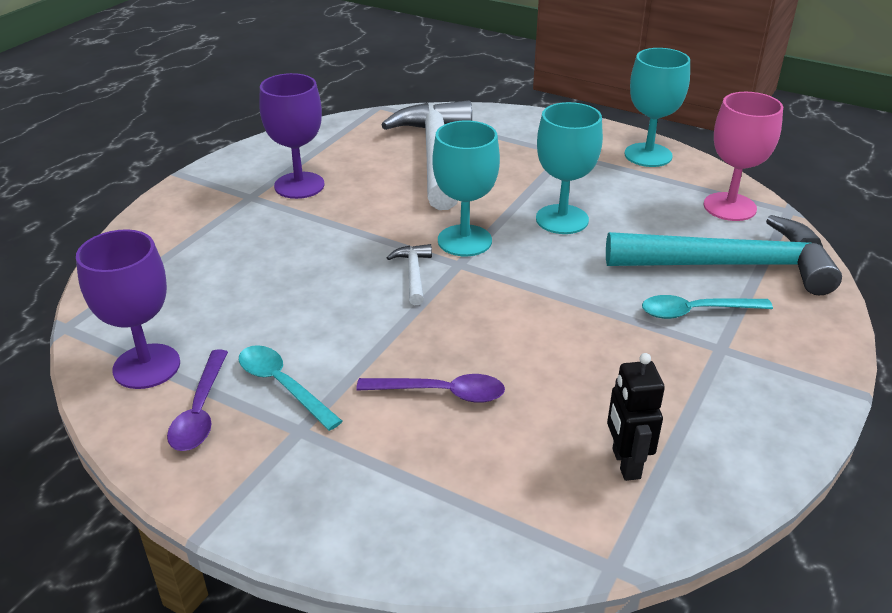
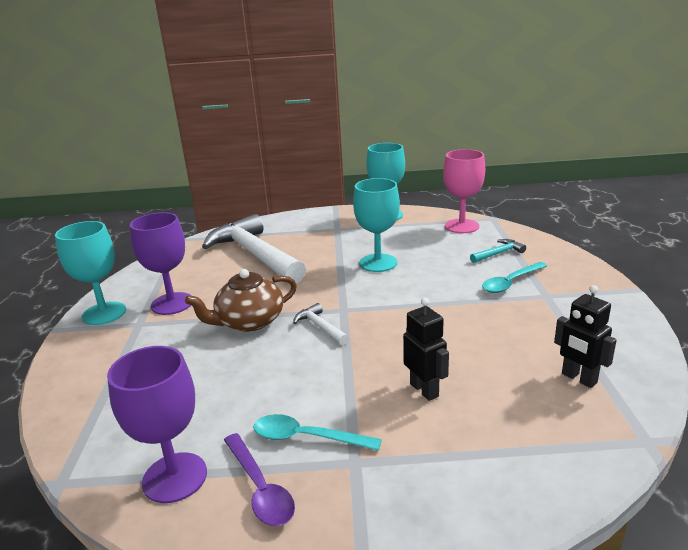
camera: 30 degrees left, 10 degrees down
purple spoon [356,374,505,403] -> black robot [403,298,449,401]
turquoise goblet [432,120,500,256] -> turquoise goblet moved to [55,221,126,325]
turquoise hammer [606,215,842,295] -> turquoise hammer [470,239,526,263], size x0.40
none -> brown teapot [185,269,297,332]

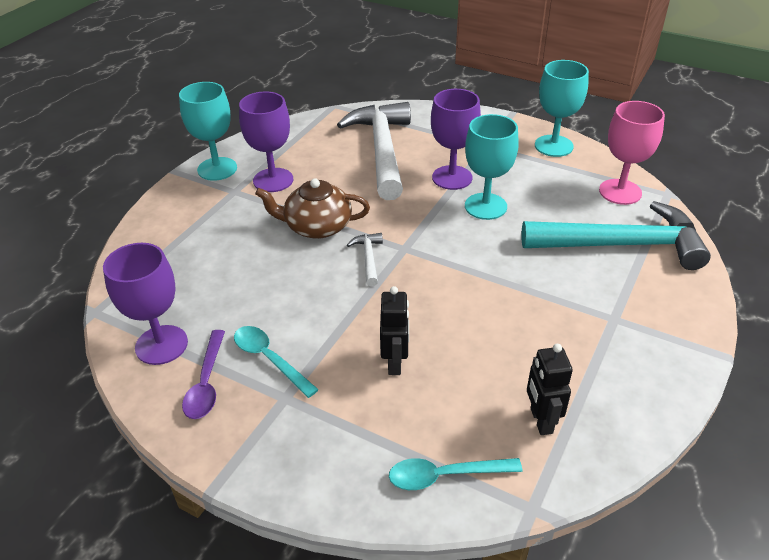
camera: 30 degrees right, 15 degrees up
turquoise hammer [470,239,526,263] -> turquoise hammer [521,201,711,270], size x2.48
turquoise spoon [482,262,547,293] -> turquoise spoon moved to [389,458,523,490]
none -> purple goblet [431,89,481,190]

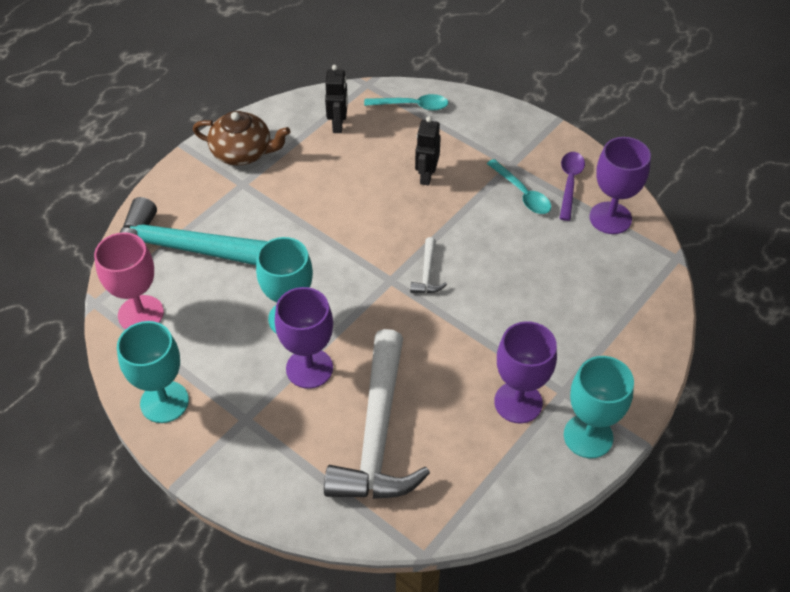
camera: 170 degrees left, 10 degrees up
brown teapot [255,179,370,239] -> brown teapot moved to [193,111,290,165]

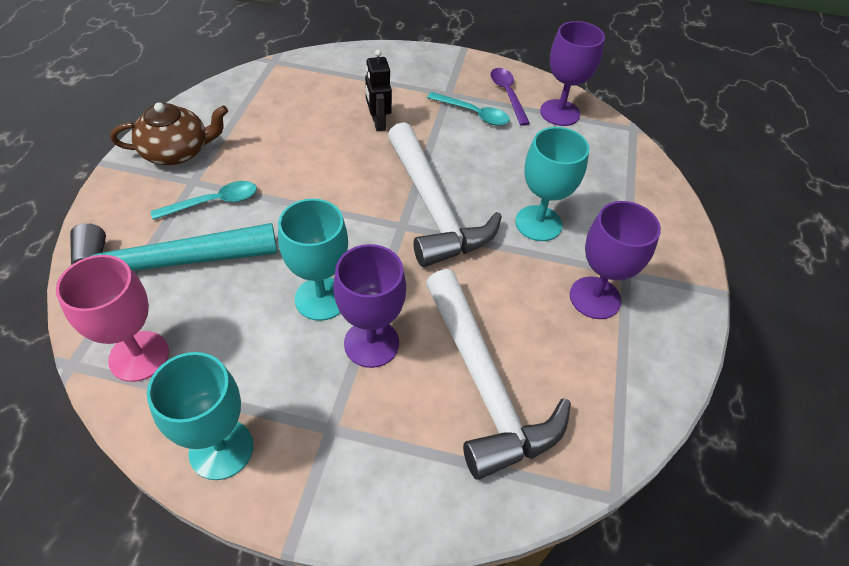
camera: 30 degrees left, 0 degrees up
black robot [325,65,348,133] -> none
turquoise spoon [364,94,448,111] -> turquoise spoon moved to [151,181,257,220]
white hammer [410,237,447,293] -> white hammer [388,122,502,267], size x2.48
turquoise goblet [564,356,634,458] -> turquoise goblet moved to [515,127,589,241]

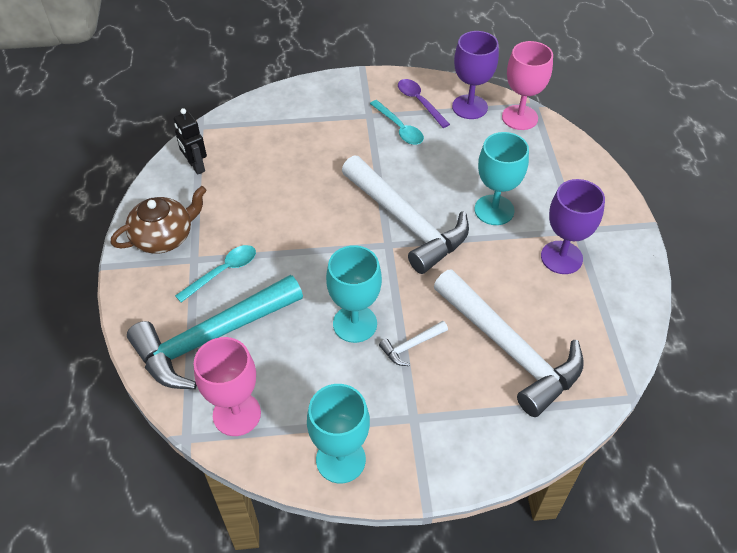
camera: 15 degrees left, 0 degrees up
purple goblet [333,244,406,368] -> white hammer [379,321,448,366]
black robot [365,50,392,131] -> black robot moved to [174,108,207,175]
turquoise spoon [427,92,510,126] -> turquoise spoon turned 45 degrees clockwise [370,100,424,145]
none -> pink goblet [502,41,553,130]

